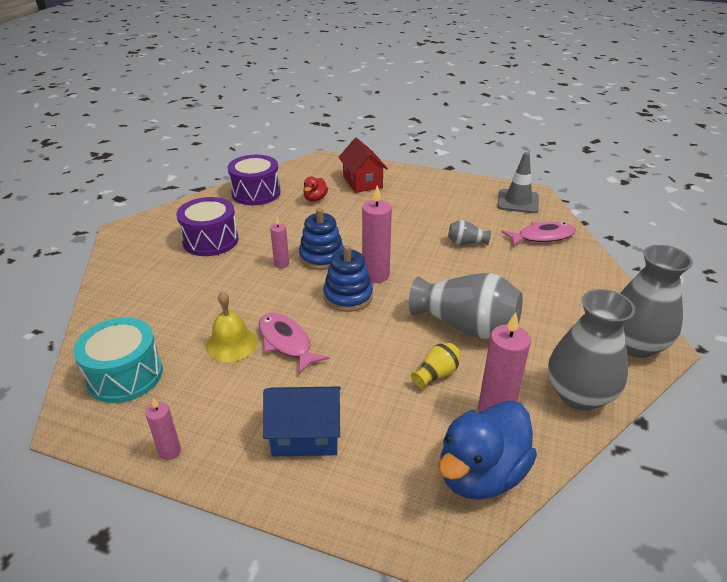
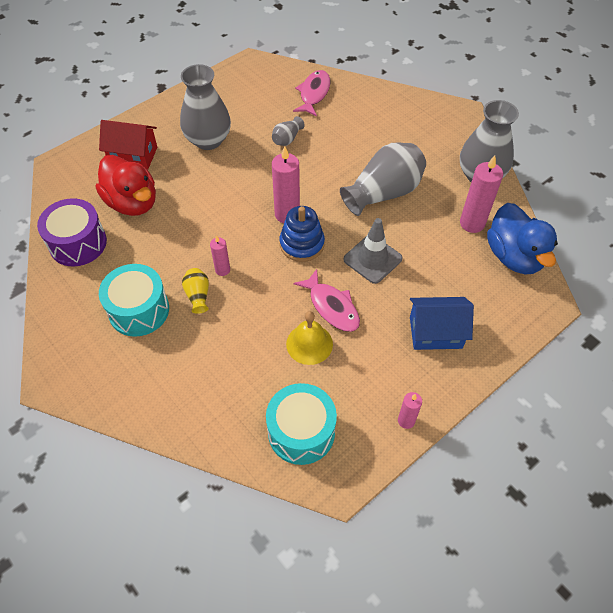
camera: 60 degrees left, 20 degrees up
purple drum [176,197,239,256] -> turquoise drum [99,264,169,337]
pink fish [259,313,329,374] -> pink fish turned 120 degrees counterclockwise [294,269,360,332]
blue house [263,386,341,456] -> blue house turned 60 degrees clockwise [410,297,474,350]
blue stacking toy [299,208,344,270] -> none
red duck [303,177,328,202] -> red duck [96,155,156,216], size x2.09
yellow vase [411,343,461,389] -> yellow vase moved to [182,268,209,314]
grey traffic cone [497,152,539,213] -> grey traffic cone moved to [343,218,403,284]
grey vase [620,245,693,358] -> grey vase moved to [180,64,231,150]

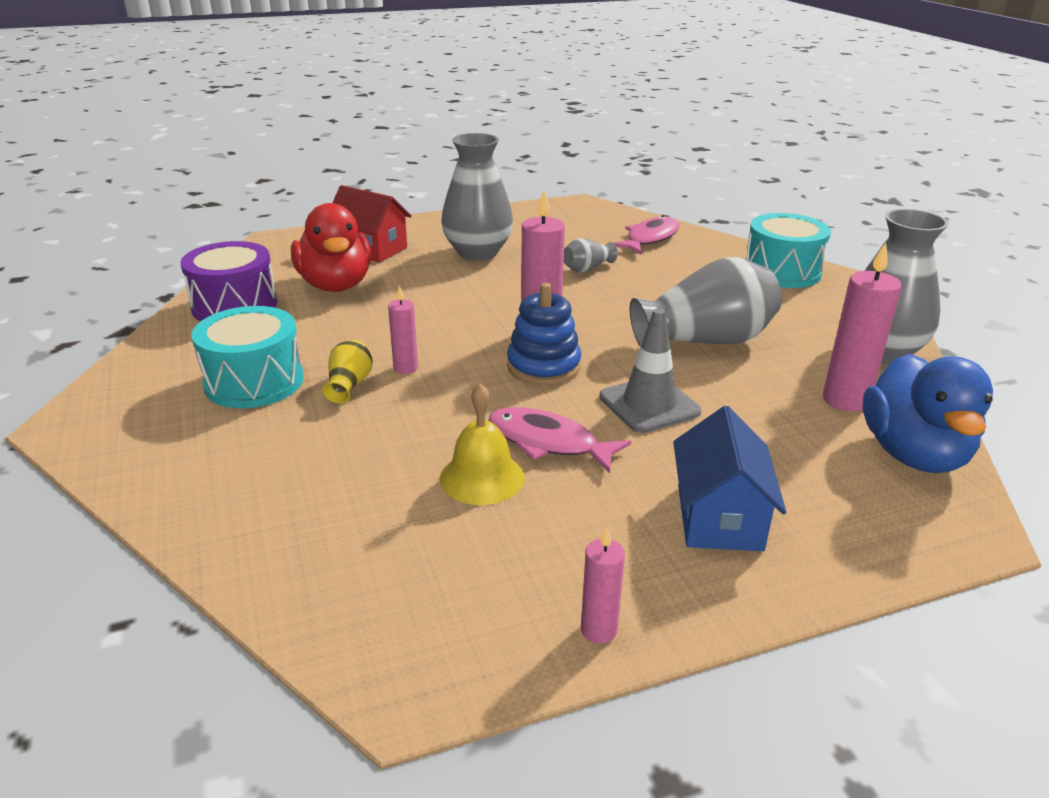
camera: 20 degrees right, 25 degrees down
turquoise drum [266,383,337,465] -> turquoise drum moved to [746,213,831,288]
pink fish [294,269,360,332] -> pink fish turned 135 degrees clockwise [489,407,631,473]
blue house [410,297,474,350] -> blue house turned 75 degrees clockwise [673,406,786,551]

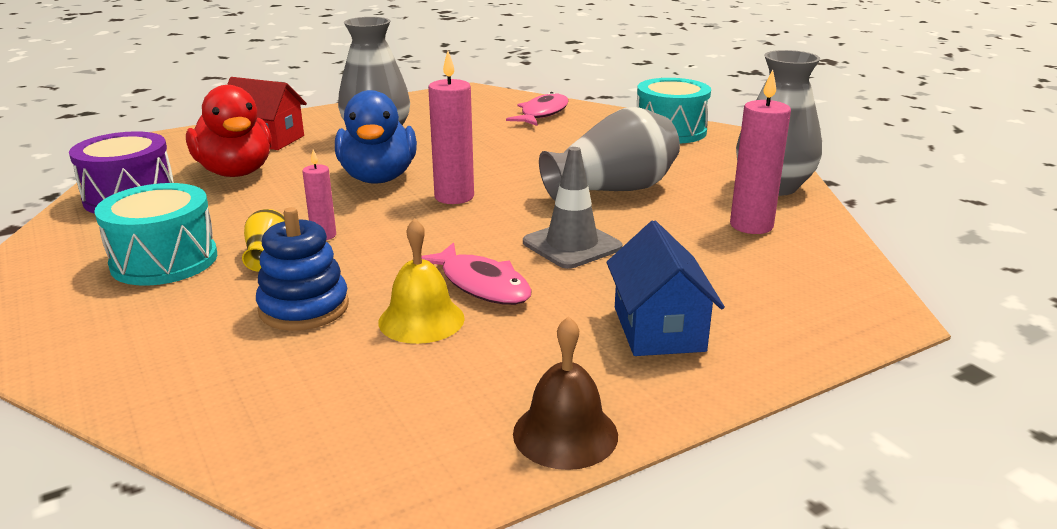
camera: 10 degrees left, 5 degrees down
pink fish [489,407,631,473] -> pink fish turned 150 degrees counterclockwise [422,242,532,305]
blue stacking toy [507,283,581,385] -> blue stacking toy moved to [256,207,349,331]
grey vase [564,238,618,273] -> none
pink candle [581,527,625,643] -> brown bell [513,316,618,470]
blue duck [863,354,993,473] -> blue duck moved to [335,90,417,184]

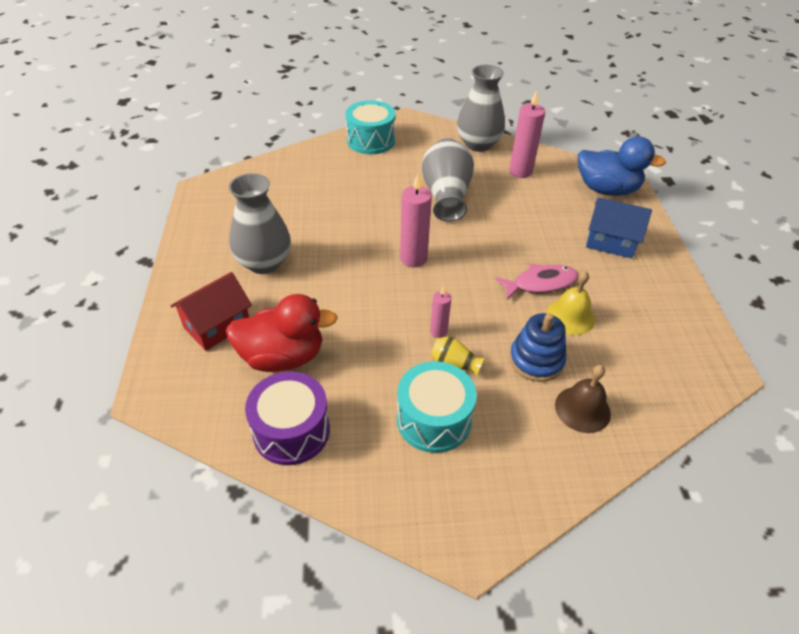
camera: 65 degrees left, 20 degrees up
blue duck [335,90,417,184] -> blue duck moved to [578,136,666,196]
pink fish [506,92,569,126] -> none
brown bell [513,316,618,470] -> brown bell moved to [555,365,611,433]
grey traffic cone [523,147,623,269] -> none

